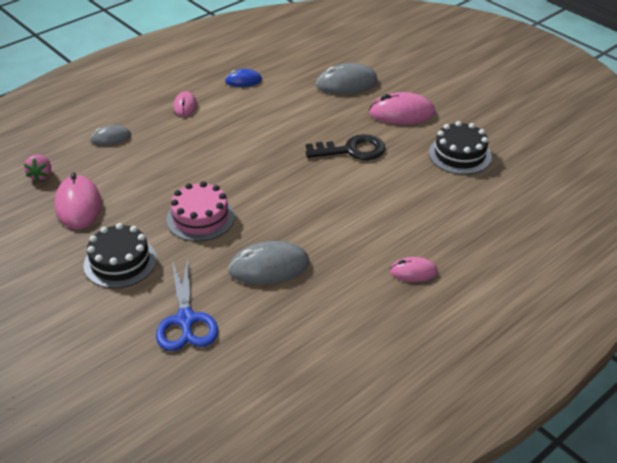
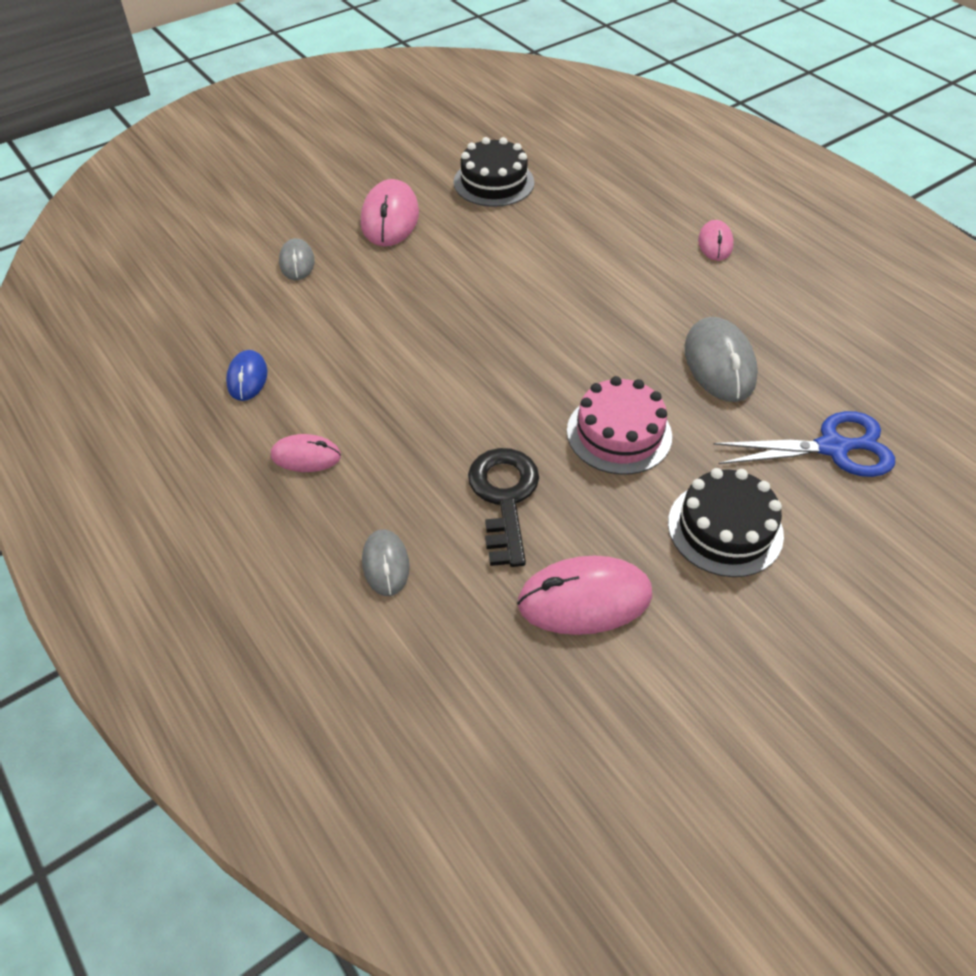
camera: 85 degrees left, 10 degrees up
pink strawberry [24,155,51,182] -> none
black key [306,134,385,160] -> black key moved to [468,448,539,567]
grey mouse [316,63,378,94] -> grey mouse [279,238,315,280], size x0.59

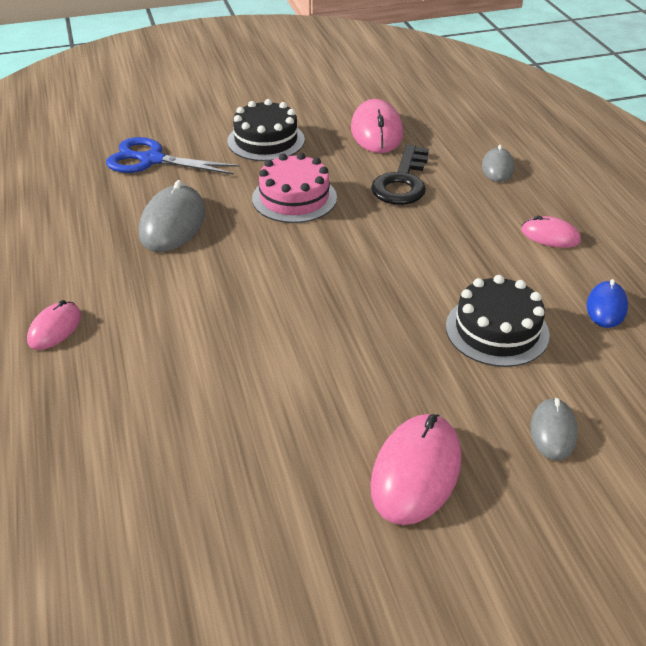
camera: 160 degrees left, 10 degrees down
black cake [454,137,534,207] -> black cake moved to [446,275,550,367]
pink mouse [517,556,652,635] -> pink mouse turned 75 degrees clockwise [351,99,403,153]

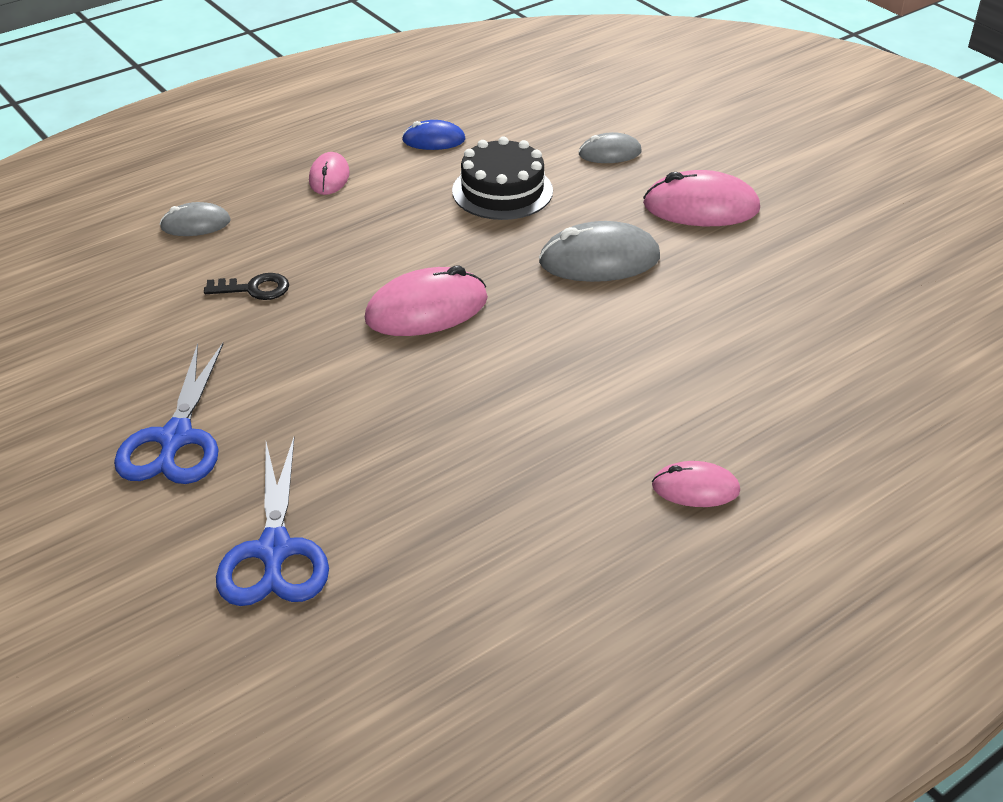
camera: 110 degrees left, 0 degrees up
grey mouse [139,180,205,252] -> grey mouse moved to [539,221,660,282]
black cake [227,99,305,161] -> blue scissors [114,343,223,484]
pink cake [252,153,337,223] -> none
pink mouse [351,99,403,153] -> pink mouse moved to [365,266,488,336]
black key [371,145,429,205] -> black key [204,273,289,300], size x0.58

